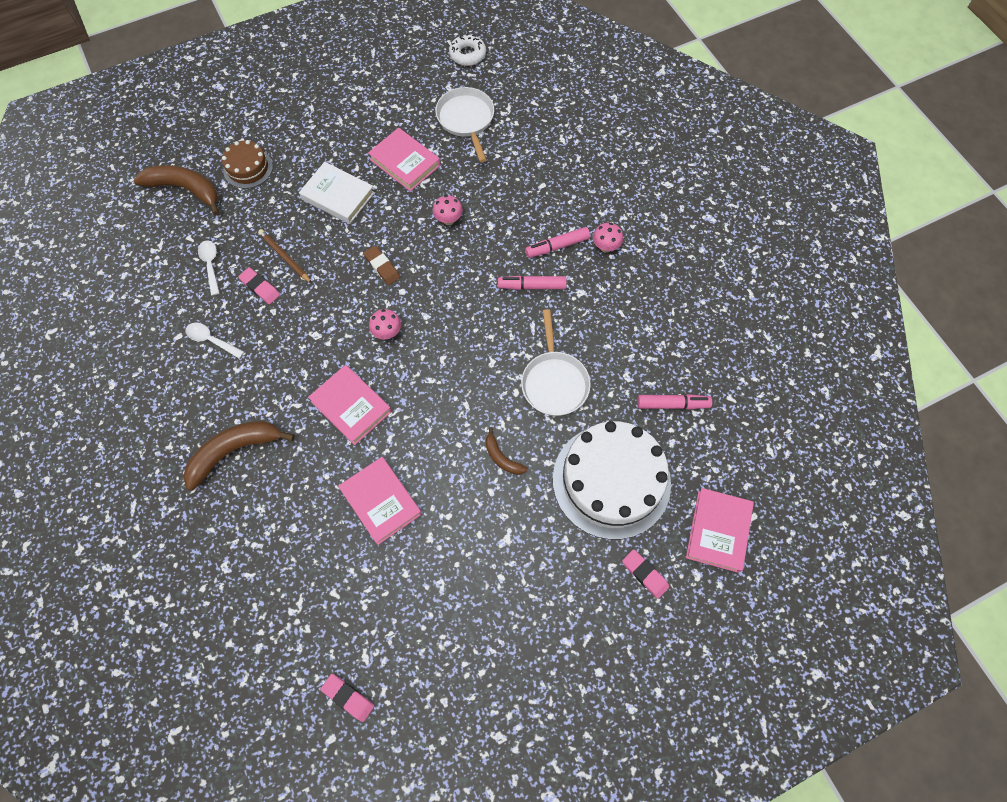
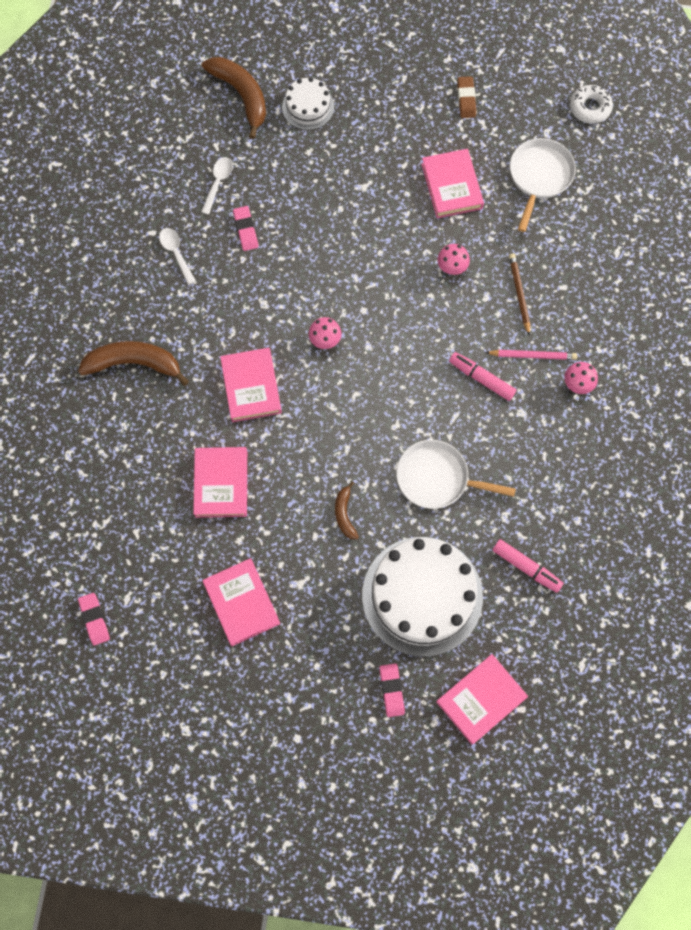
camera: 35 degrees right, 5 degrees up
brown cake [222,140,273,189] -> white cake [282,77,334,130]
brown pencil [258,229,312,284] -> brown pencil moved to [509,253,530,336]
white book [299,162,375,224] -> none
brown eraser [363,246,400,285] -> brown eraser moved to [457,76,476,118]
white pan [521,309,591,416] -> white pan turned 75 degrees clockwise [396,440,516,509]
pink marker [525,227,590,258] -> pink pencil [485,350,577,360]
none -> pink book [203,558,280,646]

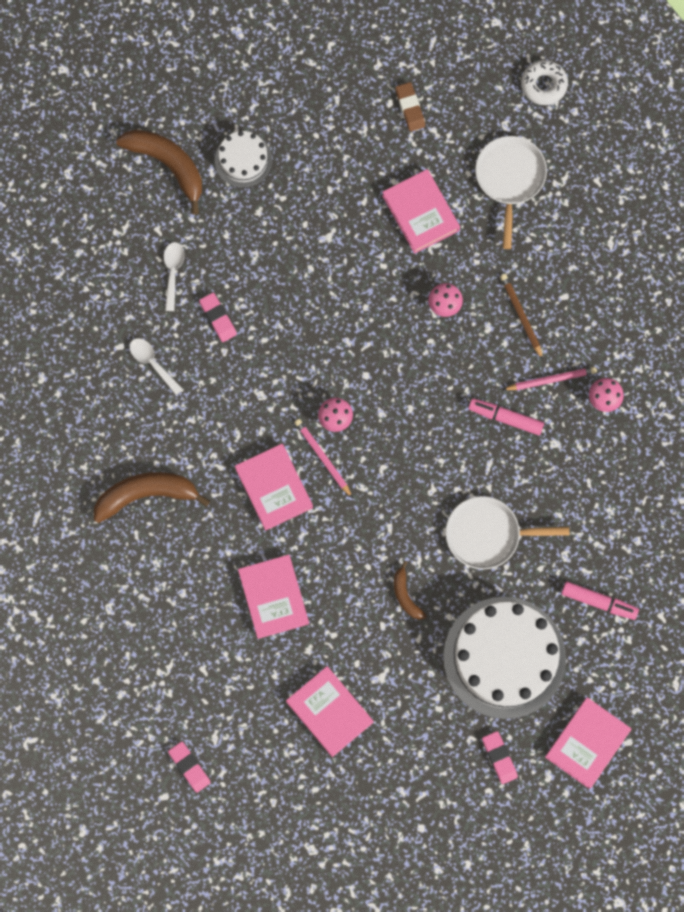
camera: 15 degrees left, 5 degrees up
none -> pink pencil [294,419,353,498]

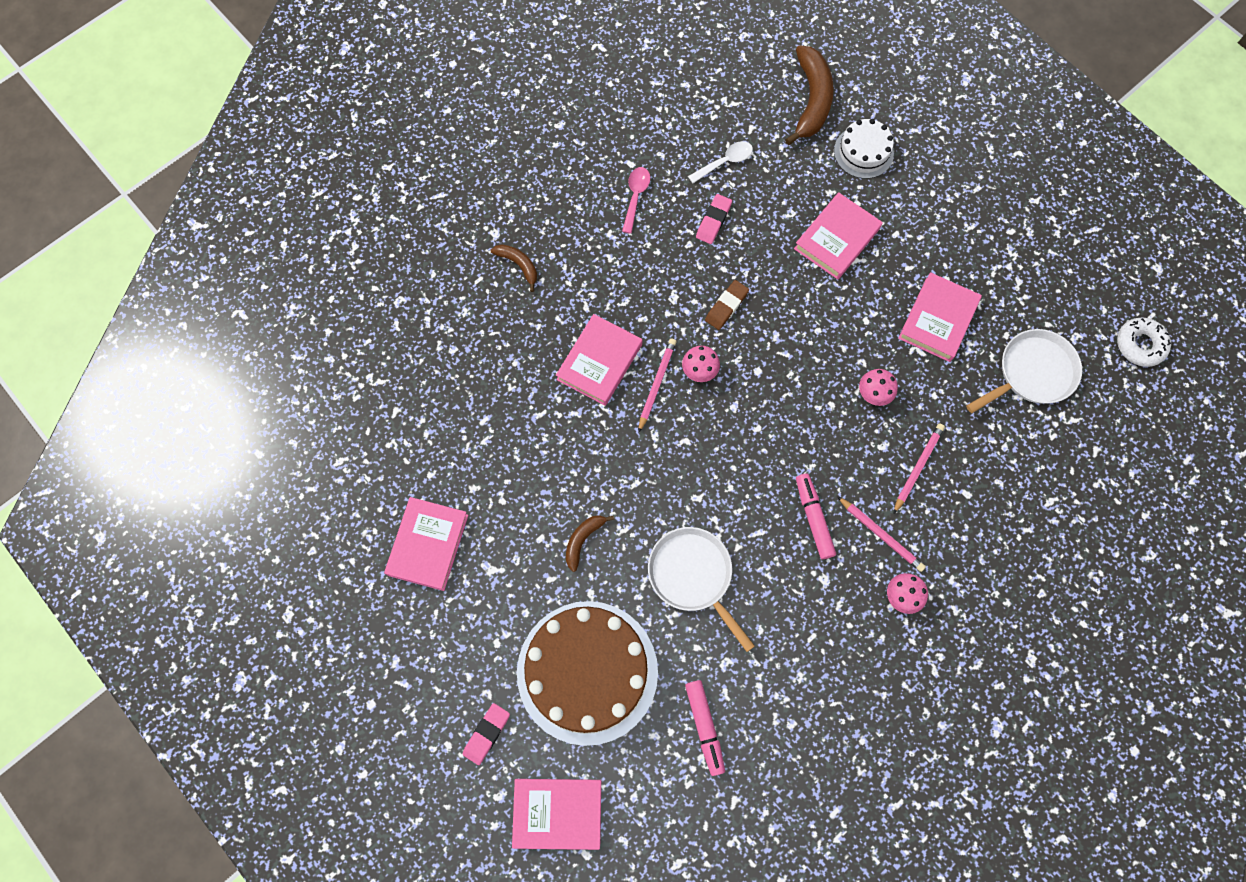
camera: 55 degrees right, 5 degrees down
brown banana [94,472,210,523] -> brown banana [491,244,537,292], size x0.52
white spoon [129,338,183,395] -> pink spoon [622,167,650,234]
pink eraser [168,741,211,793] -> none
pink book [238,555,309,639] -> pink book moved to [794,192,883,280]
brown eraser [395,82,425,131] -> brown eraser moved to [705,280,749,330]
white cake [443,597,566,719] -> brown cake [517,601,658,746]
brown pencil [500,274,543,360] -> pink pencil [893,423,945,514]

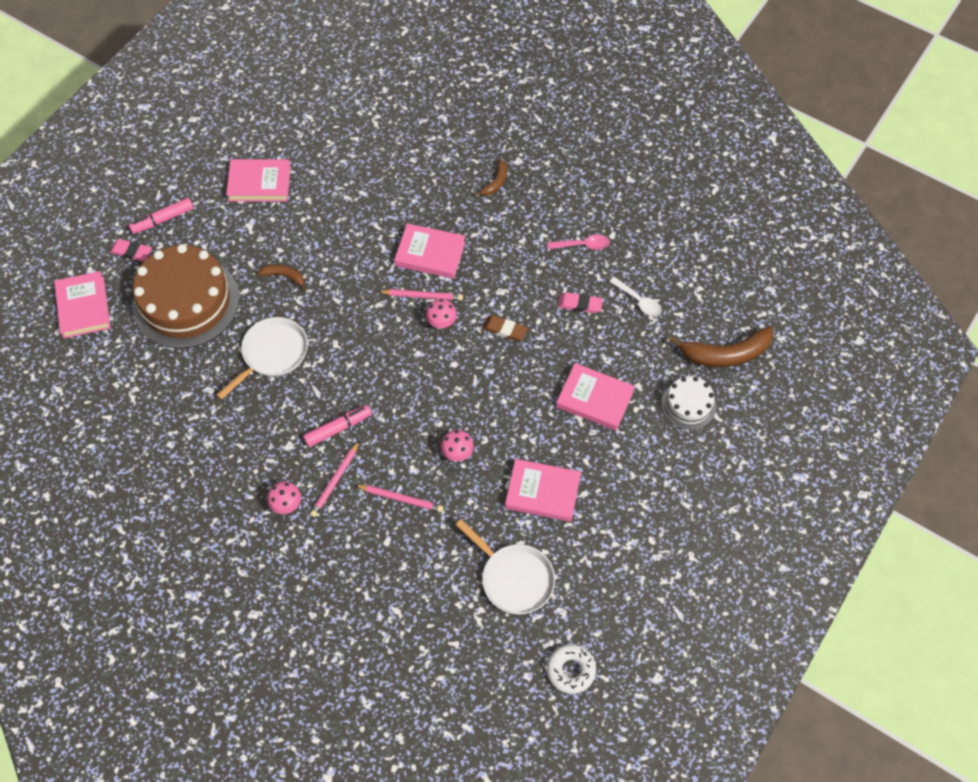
camera: 75 degrees right, 10 degrees down
pink marker [685,680,725,776] -> pink marker moved to [129,198,194,234]

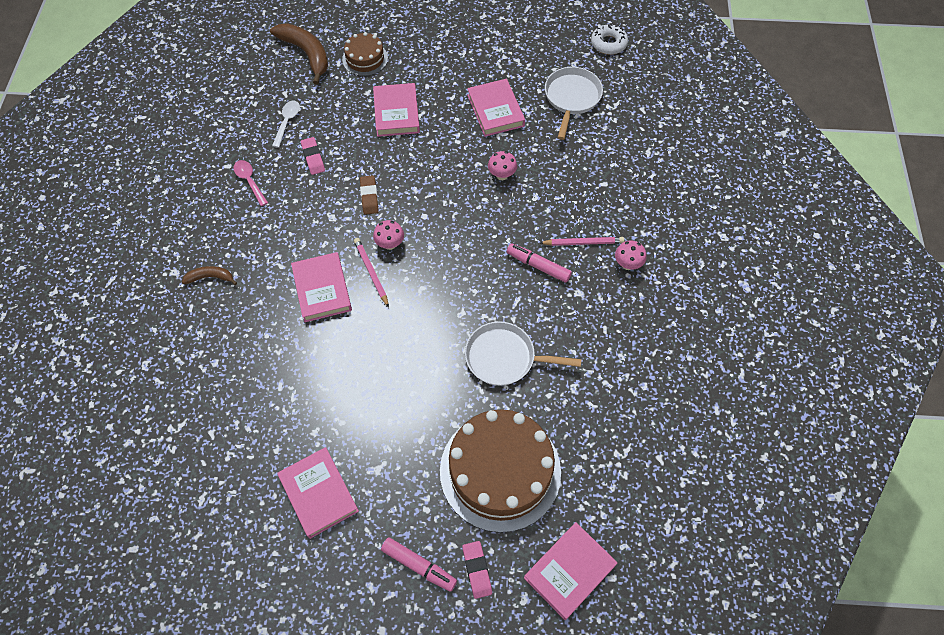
camera: 120 degrees left, 0 degrees up
brown banana [257,264,306,291] -> none
pink pencil [355,485,444,512] -> none
white cake [661,376,716,430] -> brown cake [342,32,388,76]

